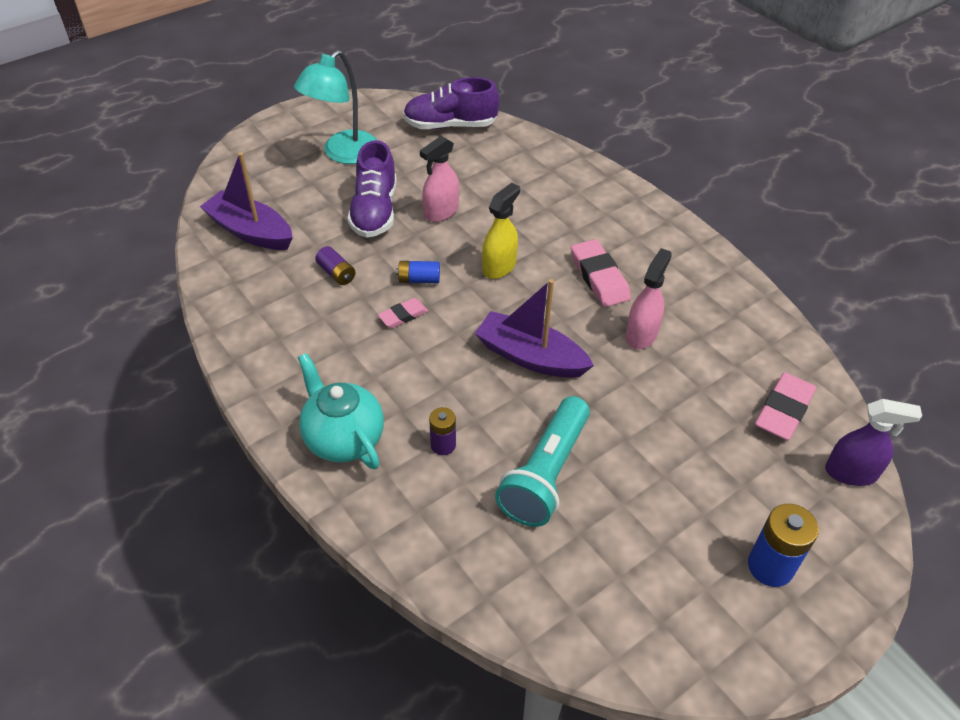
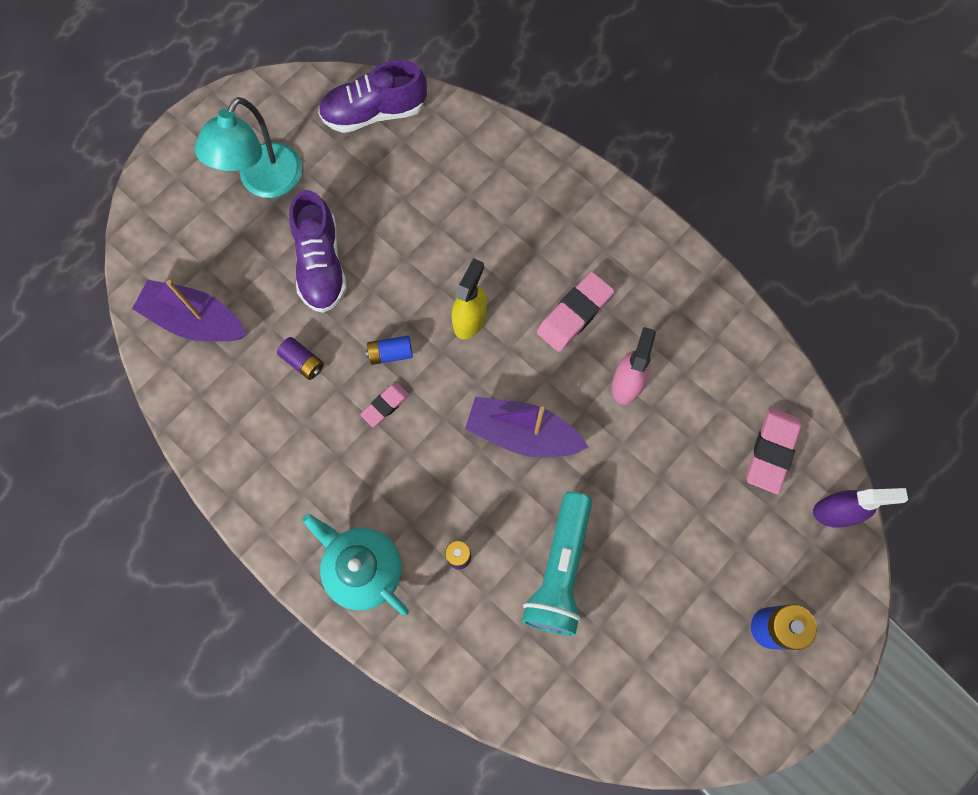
camera: 10 degrees left, 25 degrees up
pink spray bottle [420,136,459,222] -> none
pink eraser [571,239,631,307] -> pink eraser turned 75 degrees clockwise [537,272,614,352]

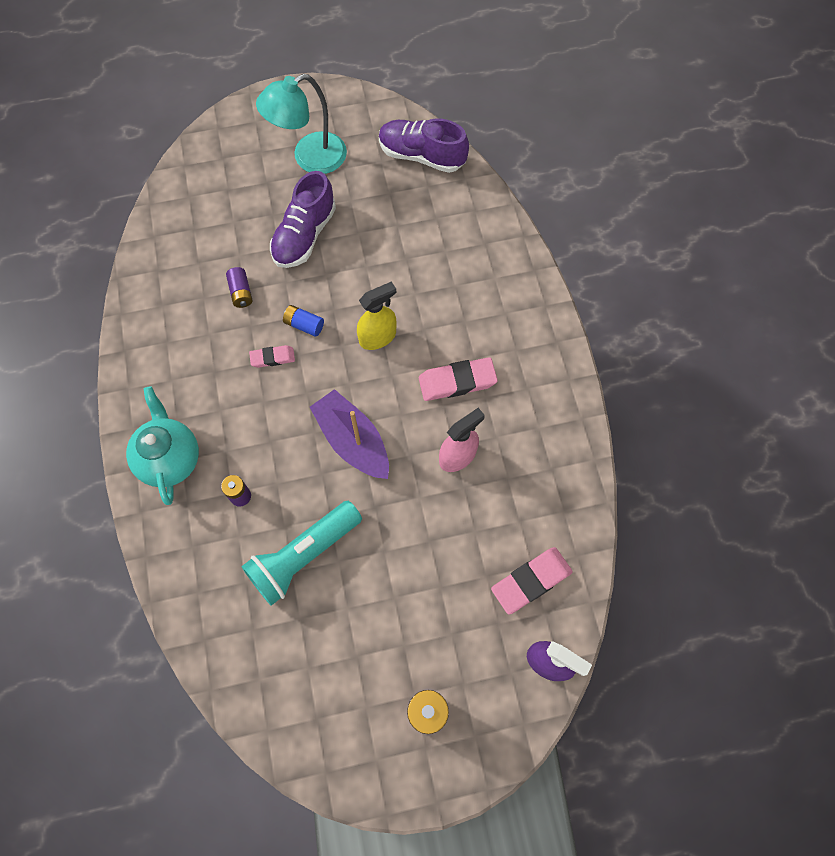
camera: 35 degrees right, 5 degrees down
purple boat [132,280,246,342] -> none

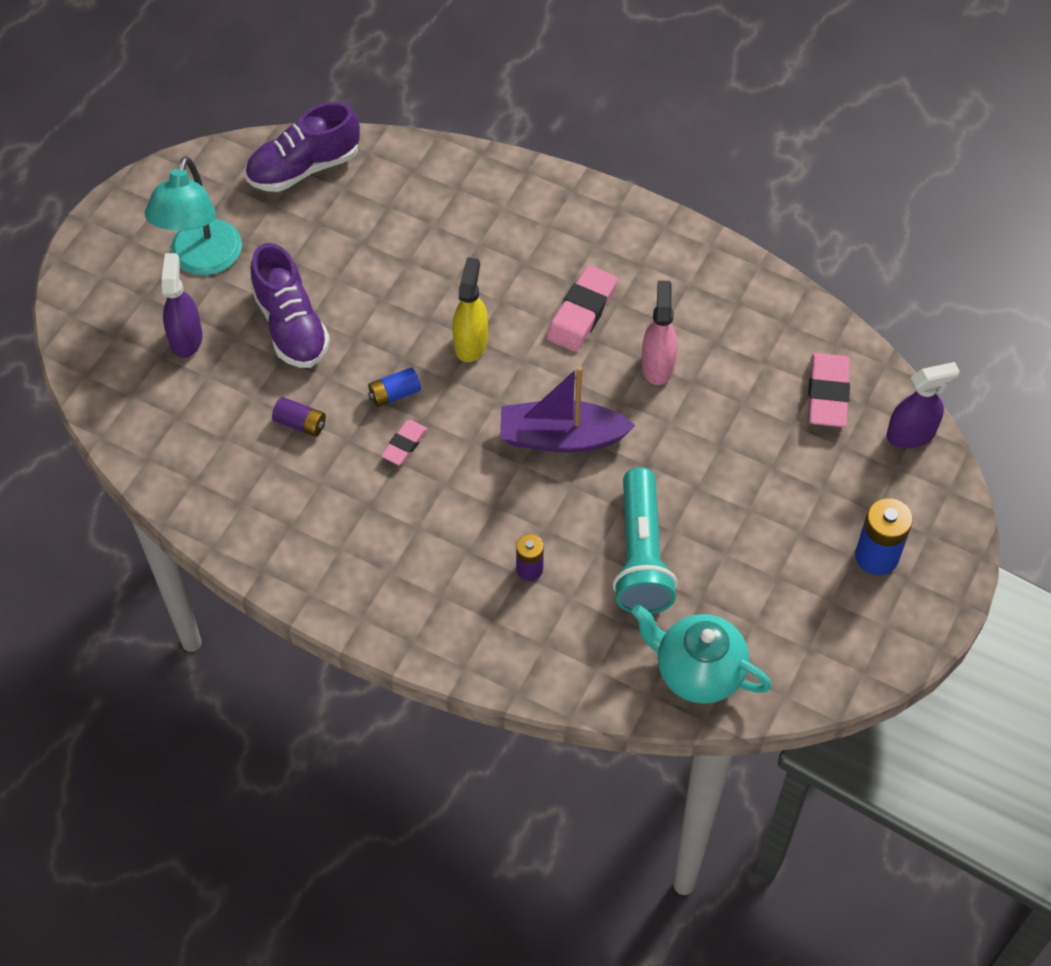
camera: 50 degrees left, 10 degrees down
turquoise teapot [126,386,199,505] -> turquoise teapot moved to [632,605,772,704]
none -> purple spray bottle [162,253,202,358]

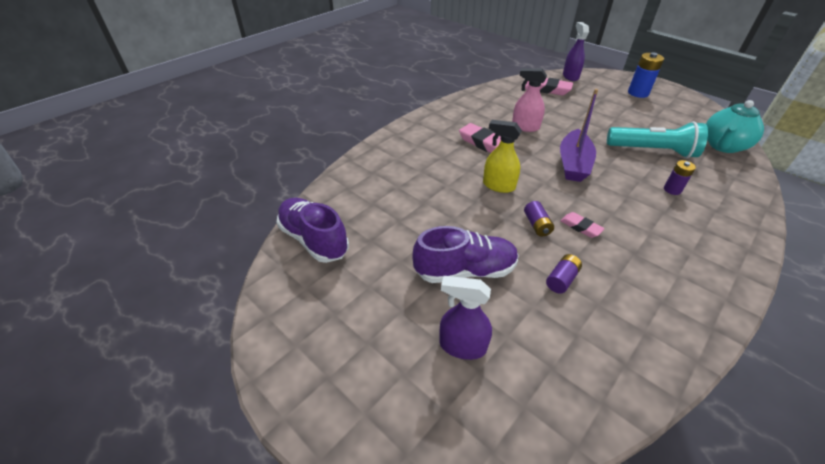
camera: 75 degrees left, 15 degrees down
turquoise lamp [145,156,242,275] -> none
purple shoe [245,101,360,192] -> purple shoe turned 150 degrees clockwise [277,198,349,263]
blue battery [368,367,421,407] -> purple battery [524,201,554,237]

